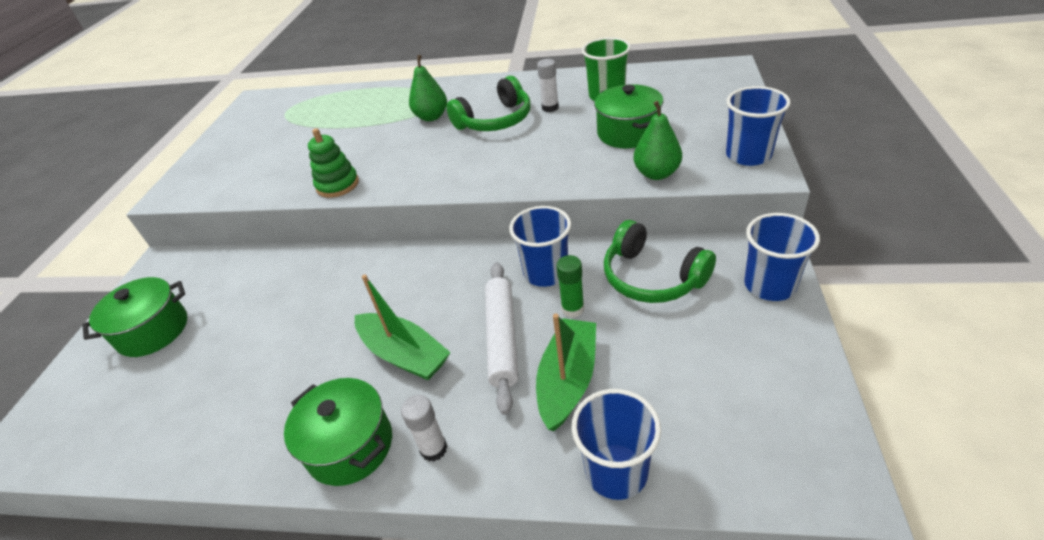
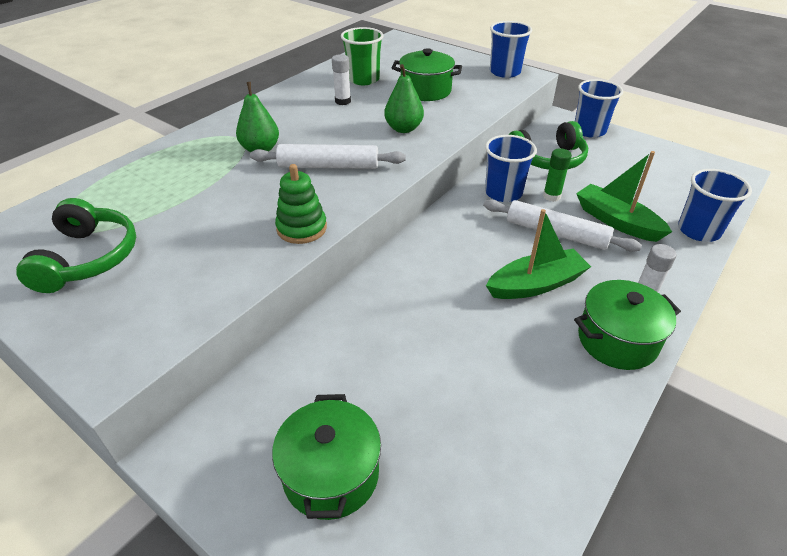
camera: 65 degrees left, 0 degrees up
green headphones [446,76,531,131] -> green headphones moved to [16,198,136,293]
green pear [633,101,682,180] -> green pear moved to [384,64,424,133]
none -> white rolling pin [250,144,406,169]

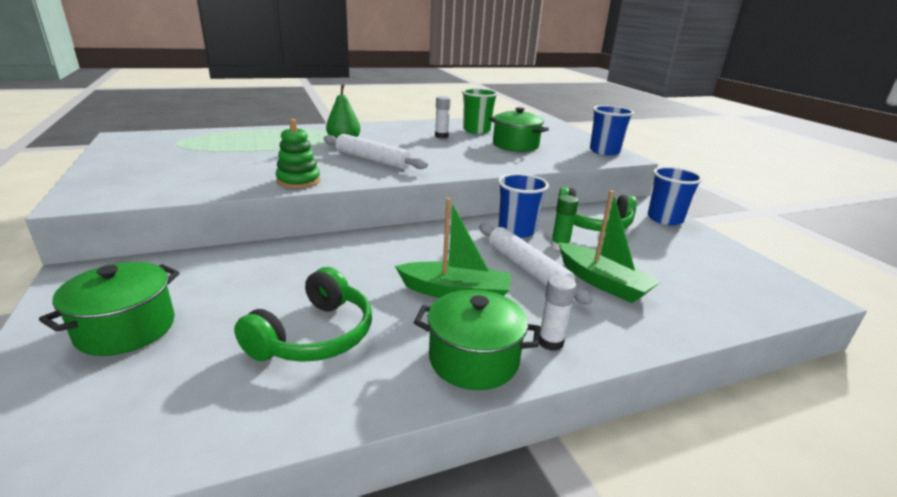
camera: 30 degrees right, 15 degrees down
green headphones [16,198,136,293] -> green headphones moved to [234,267,372,362]
green pear [384,64,424,133] -> none
green boat [576,151,672,242] -> green boat turned 150 degrees clockwise [559,190,660,303]
blue cup [678,169,752,242] -> none

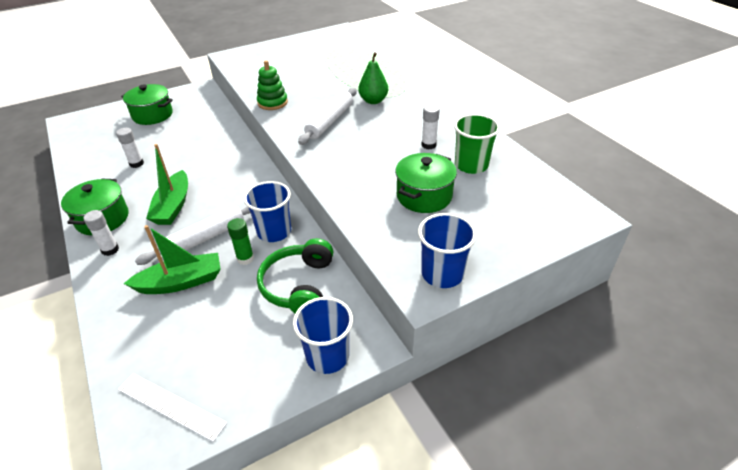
camera: 85 degrees right, 15 degrees up
green headphones [234,267,372,362] -> white glue stick [116,128,144,168]
green boat [559,190,660,303] -> green boat turned 150 degrees counterclockwise [124,225,221,294]
none -> white ruler [118,374,227,442]

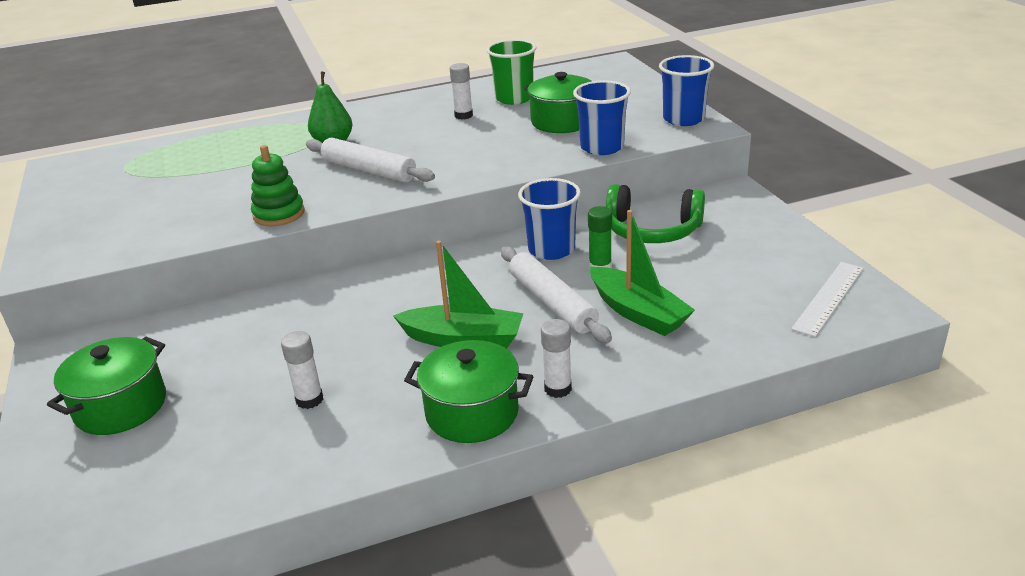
camera: 80 degrees left, 10 degrees down
green boat [124,225,221,294] -> green boat turned 150 degrees clockwise [590,210,695,336]
blue cup [293,297,353,374] -> blue cup moved to [573,80,631,155]

